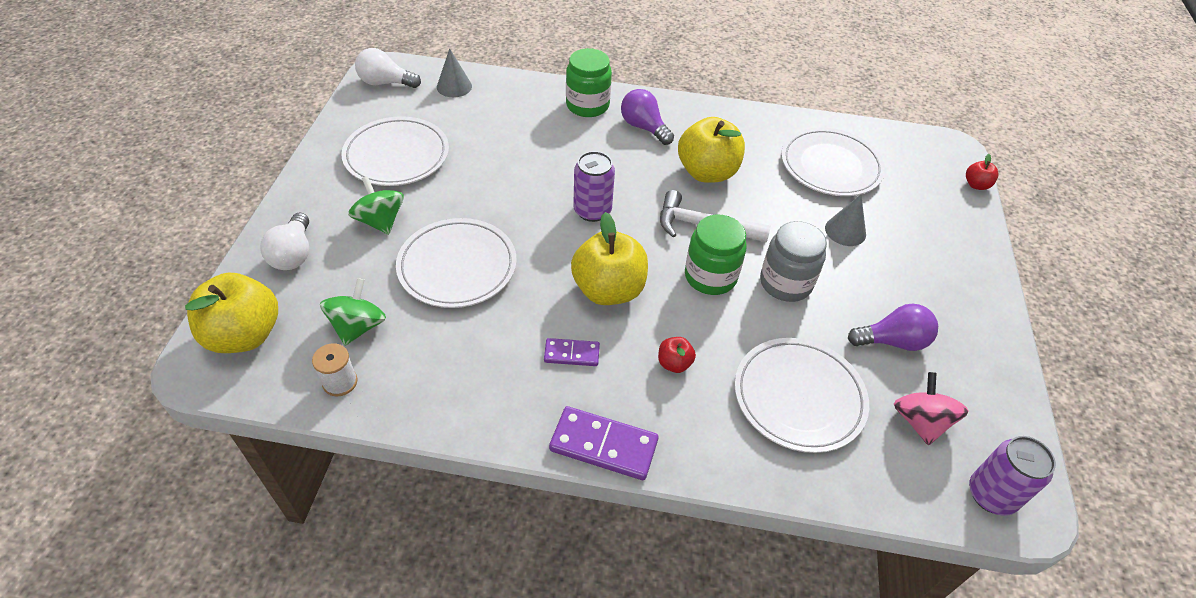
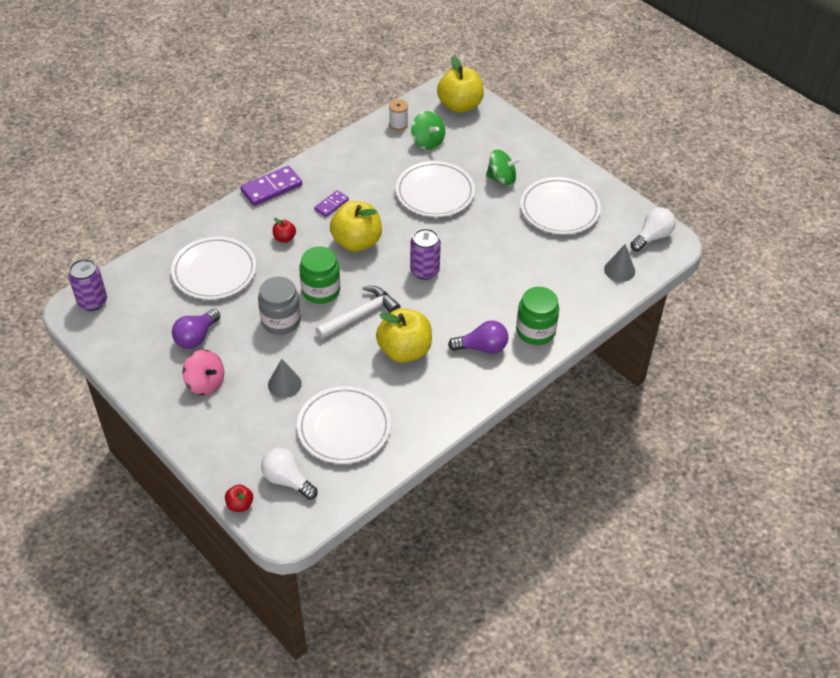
camera: 130 degrees right, 0 degrees up
white light bulb [260,212,309,270] -> white light bulb moved to [261,448,318,500]
pink spinning top [894,372,969,445] -> pink spinning top moved to [182,350,224,395]

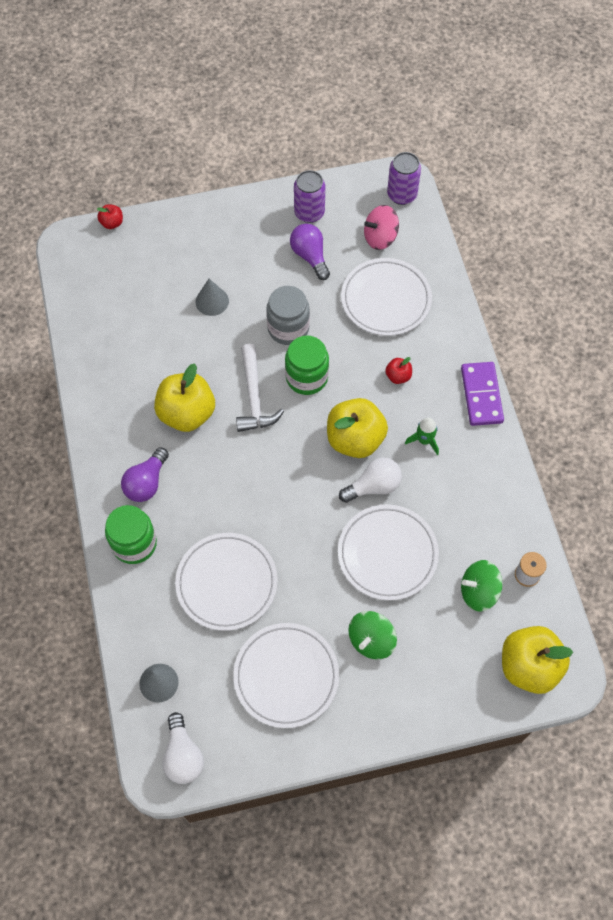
camera: 120 degrees right, 15 degrees up
pink spinning top [182,350,224,395] -> pink spinning top moved to [364,205,399,250]
white light bulb [261,448,318,500] -> white light bulb moved to [339,458,402,503]
white plate [297,386,391,464] -> white plate moved to [175,533,278,631]
purple domino [314,190,349,217] -> green rocket [405,418,439,455]
purple can [410,228,441,280] -> purple can moved to [294,170,325,223]

